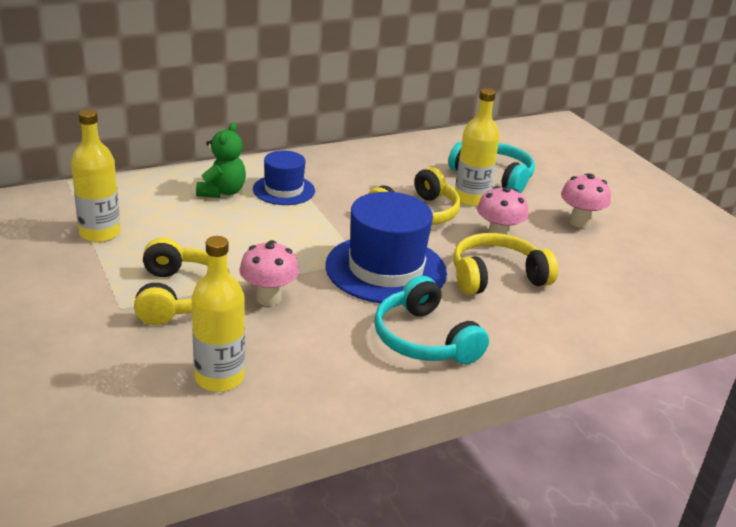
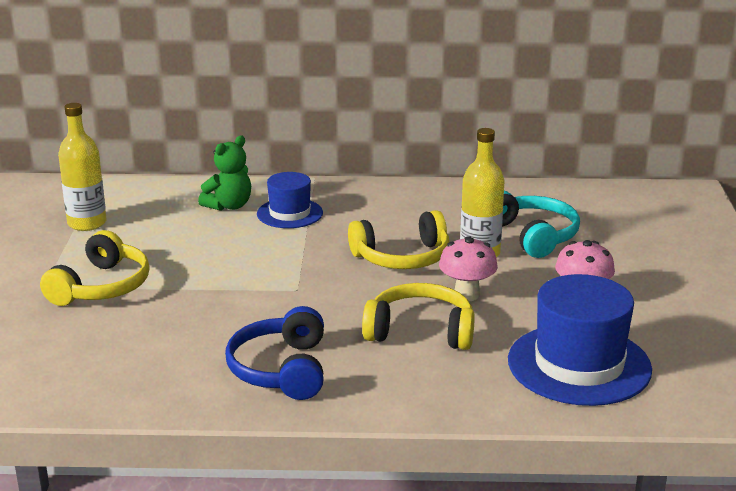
camera: 30 degrees right, 5 degrees down
yellow bottle [192,236,245,392] -> none
pink mushroom [239,240,299,306] -> none
blue hat [325,192,447,303] -> blue hat moved to [508,274,652,406]
turquoise headphones [374,276,489,364] -> blue headphones [225,306,324,400]

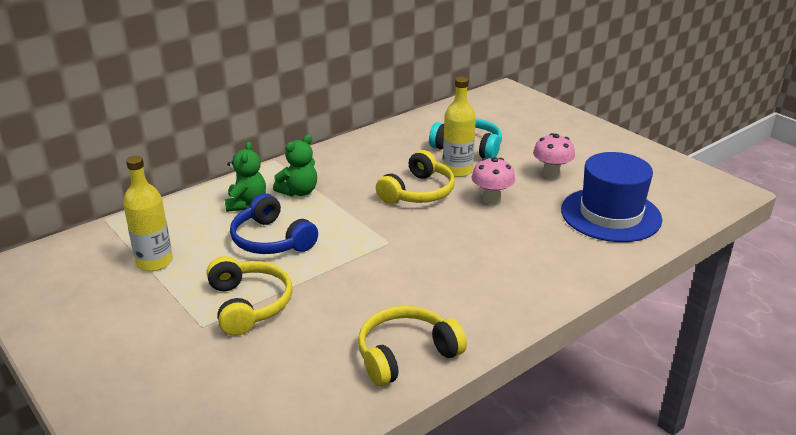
camera: 40 degrees left, 5 degrees up
blue headphones [225,306,324,400] -> blue headphones moved to [230,193,318,254]
blue hat [257,172,323,228] -> green teddy bear [273,135,317,197]
yellow headphones [362,283,475,350] -> yellow headphones moved to [358,306,467,386]

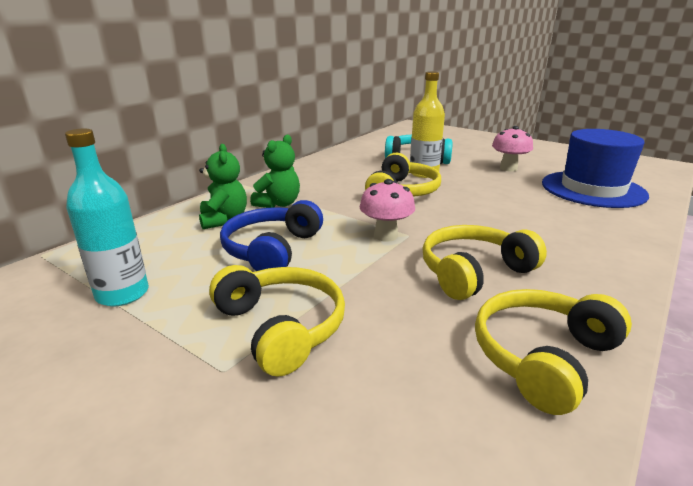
camera: 15 degrees left, 5 degrees down
yellow bottle [123,156,173,271] -> turquoise bottle [65,129,149,306]
blue headphones [230,193,318,254] -> blue headphones turned 75 degrees clockwise [220,200,323,271]
pink mushroom [472,157,515,205] -> pink mushroom moved to [360,179,415,242]
none -> yellow headphones [422,225,547,300]

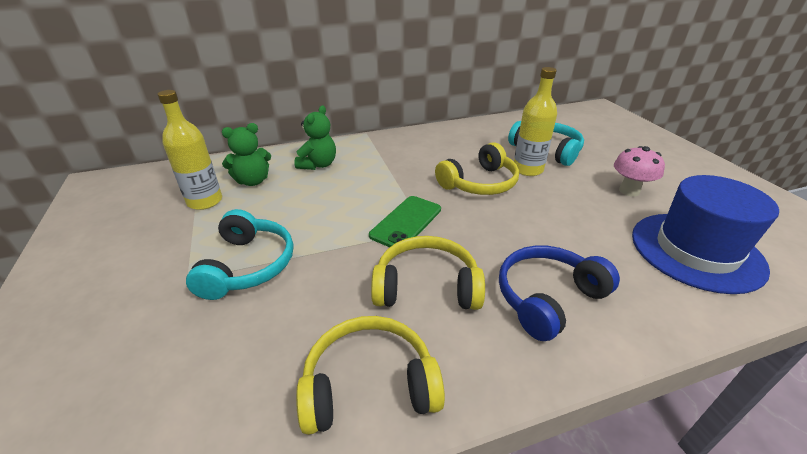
camera: 35 degrees right, 10 degrees up
turquoise bottle [65,129,149,306] -> yellow bottle [158,90,222,210]
yellow headphones [209,265,345,377] -> turquoise headphones [186,209,293,300]
blue headphones [220,200,323,271] -> blue headphones moved to [499,245,620,341]
green teddy bear [250,135,300,208] -> green teddy bear moved to [222,123,271,186]
pink mushroom [360,179,415,242] -> green phone [369,196,441,247]

